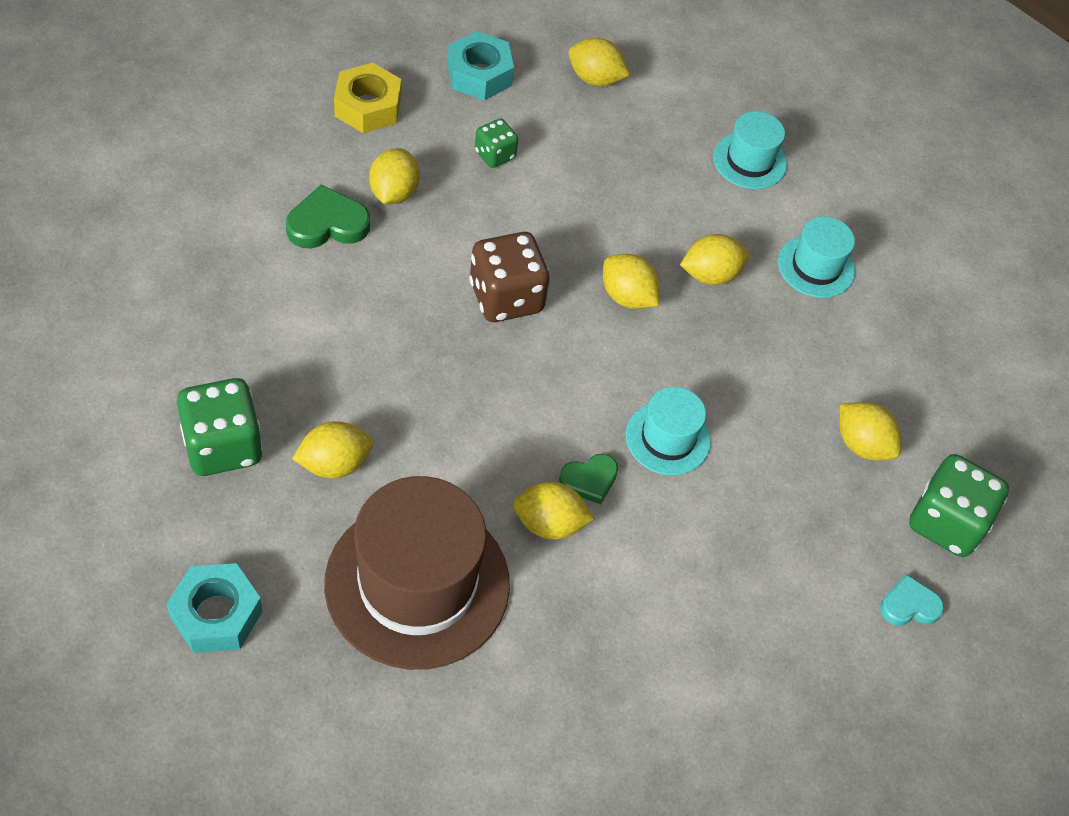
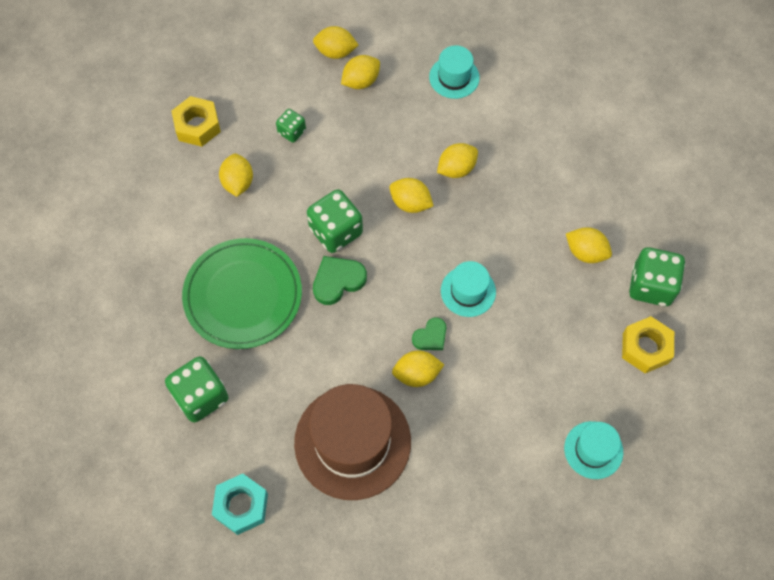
camera: 10 degrees left, 10 degrees up
green heart [286,185,370,249] -> green heart moved to [313,256,367,305]
yellow lemon [292,421,373,478] -> yellow lemon moved to [341,55,380,89]
turquoise nut [448,31,514,100] -> none
brown dice [469,232,550,322] -> green dice [307,189,363,253]
turquoise hat [778,217,855,298] -> turquoise hat moved to [564,421,623,479]
turquoise heart [880,574,944,626] -> yellow nut [622,316,674,373]
none -> green plate [182,238,302,349]

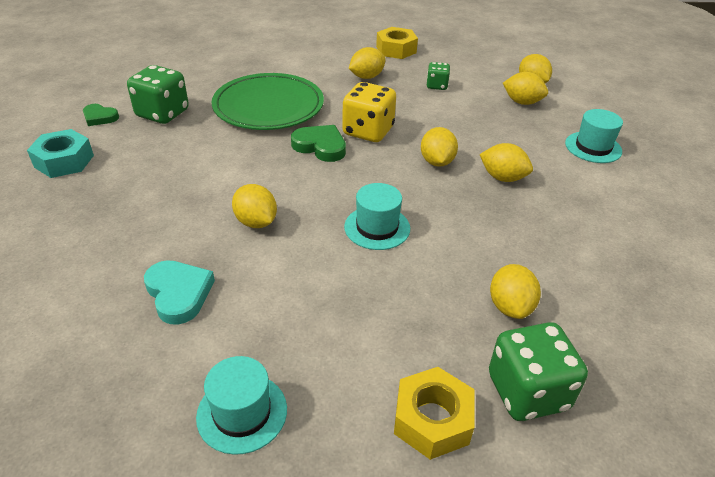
camera: 60 degrees right, 25 degrees down
brown hat [294,384,411,500] -> none
green dice [307,189,363,253] -> yellow dice [342,82,396,142]
green heart [412,317,446,350] -> green heart moved to [83,104,119,126]
none -> turquoise heart [144,260,215,325]

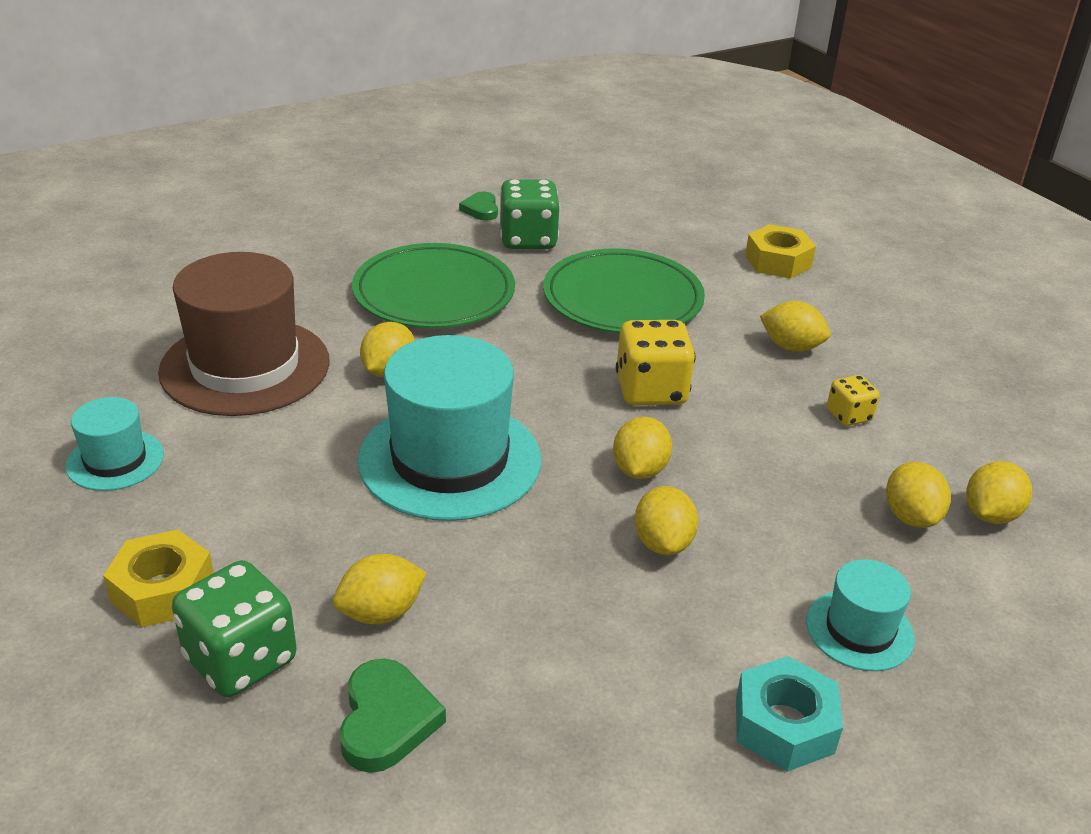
camera: 60 degrees right, 5 degrees down
turquoise nut [27,129,94,178] -> turquoise nut moved to [736,656,843,772]
turquoise heart [144,260,215,325] -> brown hat [158,252,329,416]
green heart [291,125,346,162] -> green heart moved to [339,659,446,773]
turquoise hat [344,183,410,250] -> turquoise hat [357,335,541,521], size x1.99
yellow nut [376,27,418,59] -> yellow nut moved to [745,224,816,279]
yellow lemon [421,127,458,167] -> yellow lemon turned 45 degrees counterclockwise [613,417,672,479]
green dice [427,62,450,90] -> yellow dice [827,375,880,426]
none -> green plate [352,243,515,328]

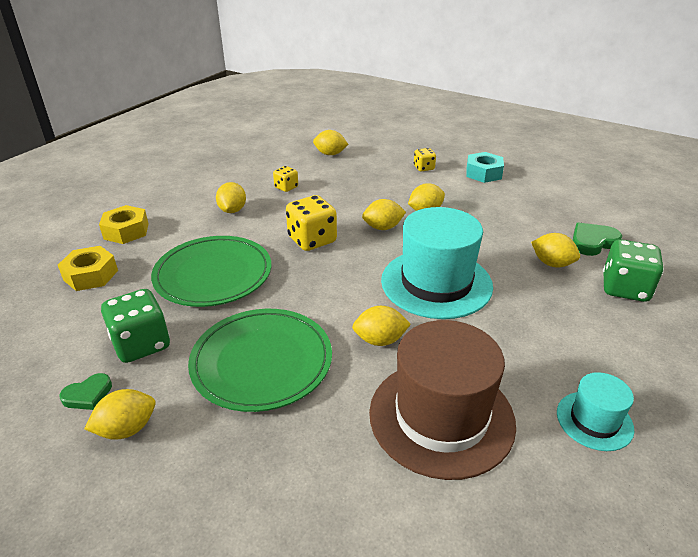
camera: 115 degrees left, 0 degrees up
yellow nut [103,529,214,627] -> yellow nut moved to [58,246,118,291]
turquoise hat [806,559,915,671] -> yellow dice [414,148,436,171]
yellow lemon [886,462,951,528] -> yellow lemon moved to [84,389,155,440]

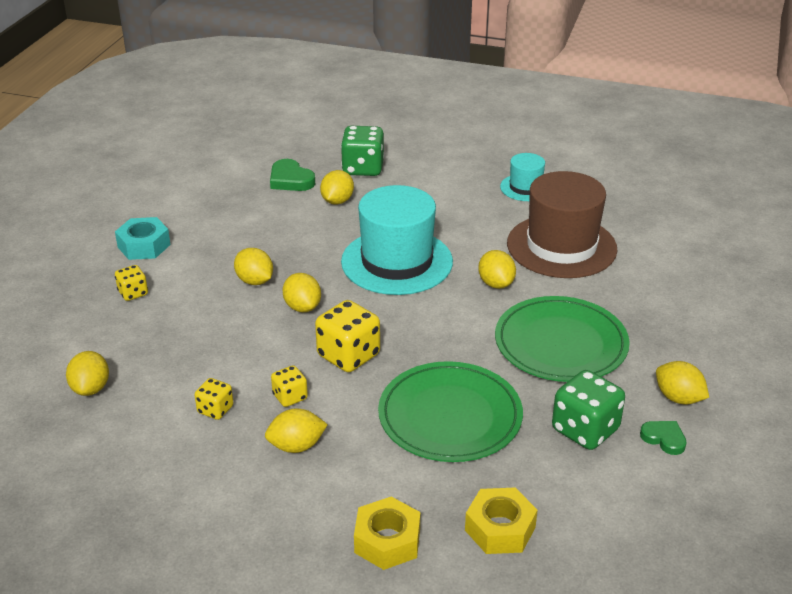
camera: 105 degrees left, 0 degrees up
none -> yellow dice [271,365,308,407]

